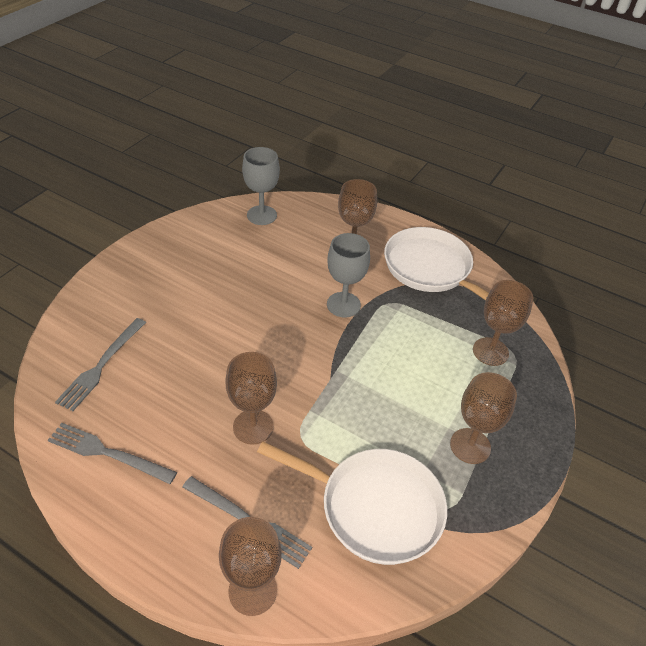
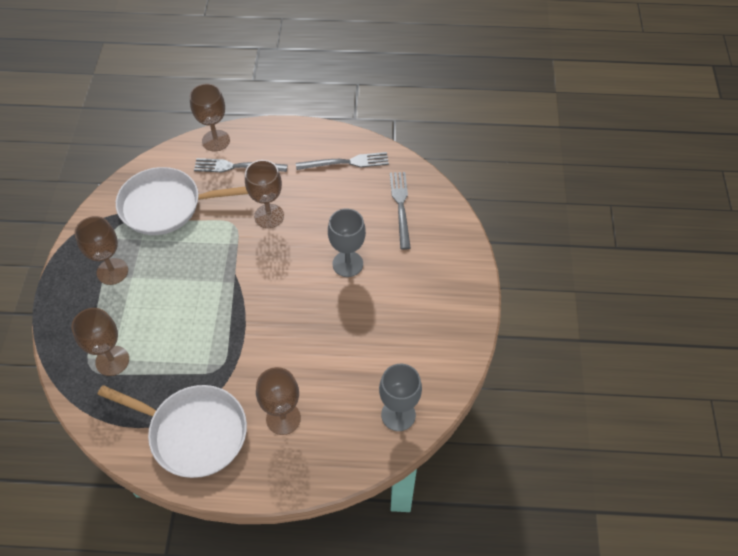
camera: 155 degrees right, 10 degrees up
grey goblet [327,233,370,317] -> grey goblet moved to [328,208,366,277]

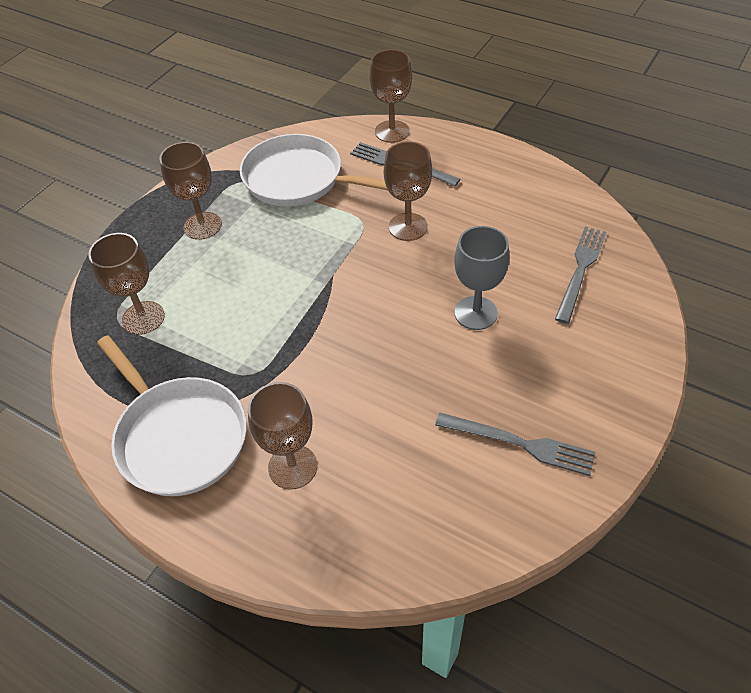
camera: 30 degrees right, 5 degrees down
grey fork [296,152,389,170] -> grey fork moved to [435,413,595,476]
grey goblet [379,364,422,431] -> none

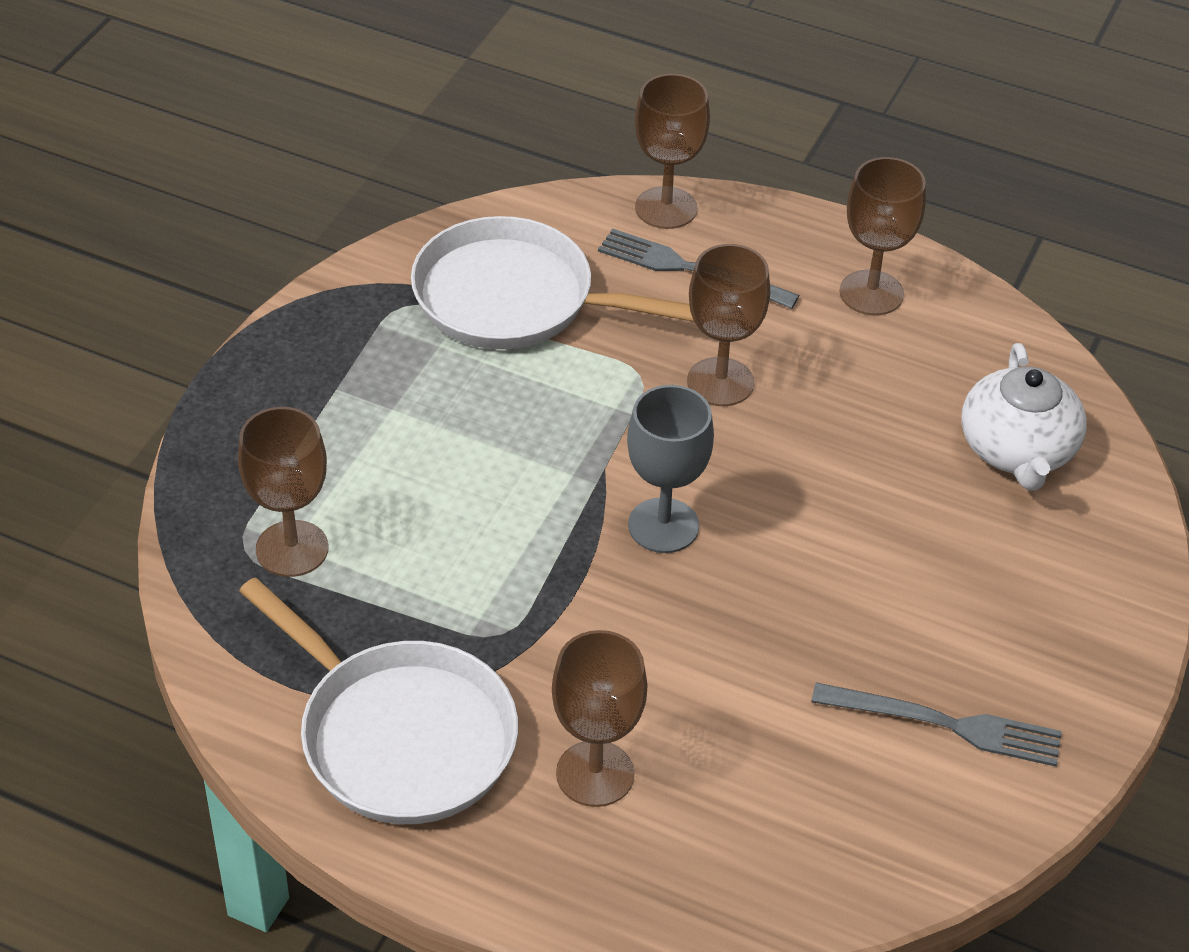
camera: 10 degrees left, 5 degrees down
brown goblet [160,142,222,240] -> brown goblet moved to [840,157,926,315]
grey goblet [454,226,509,330] -> grey goblet moved to [627,385,714,553]
grey fork [555,227,606,324] -> white teapot [961,343,1087,491]

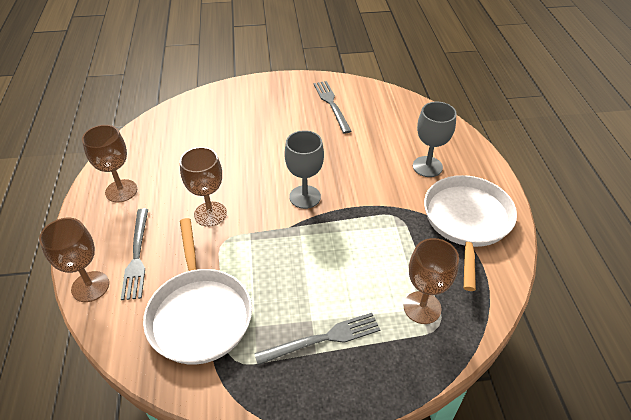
camera: 120 degrees left, 0 degrees up
brown goblet [552,630,647,807] -> grey goblet [413,102,457,177]
white teapot [961,343,1087,491] -> none
none -> grey fork [254,313,380,365]

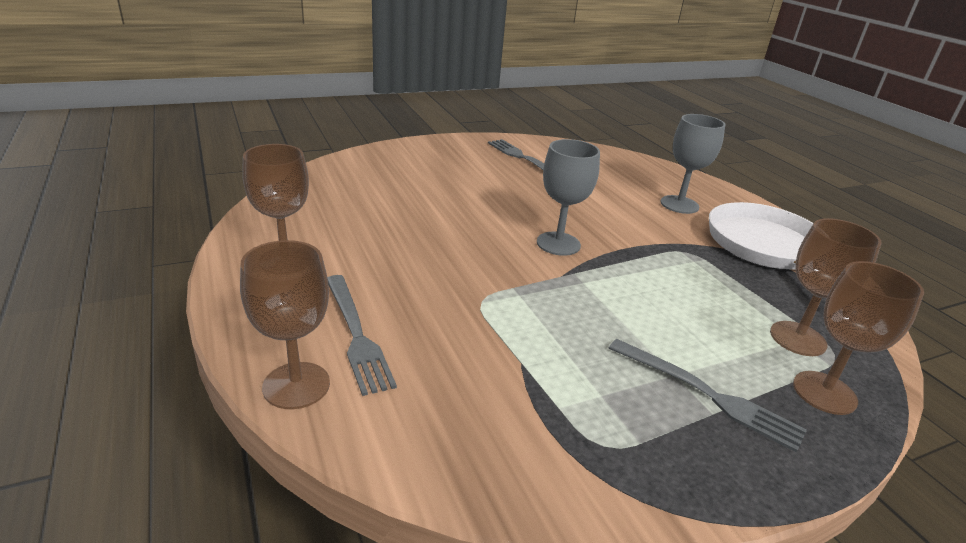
camera: 20 degrees left, 15 degrees down
white pan [143,218,252,364] -> none
brown goblet [180,147,227,227] -> brown goblet moved to [793,261,924,415]
grey fork [254,313,380,365] -> grey fork turned 75 degrees clockwise [609,339,807,453]

